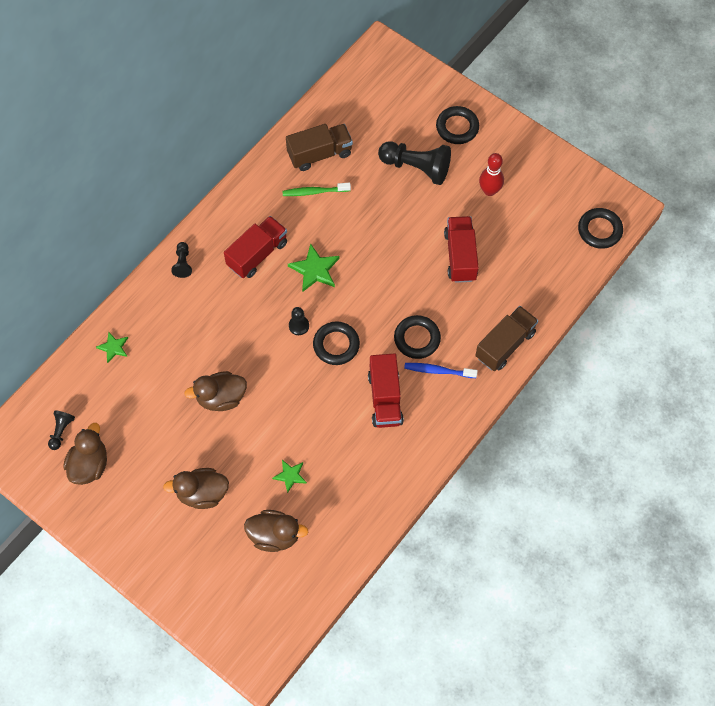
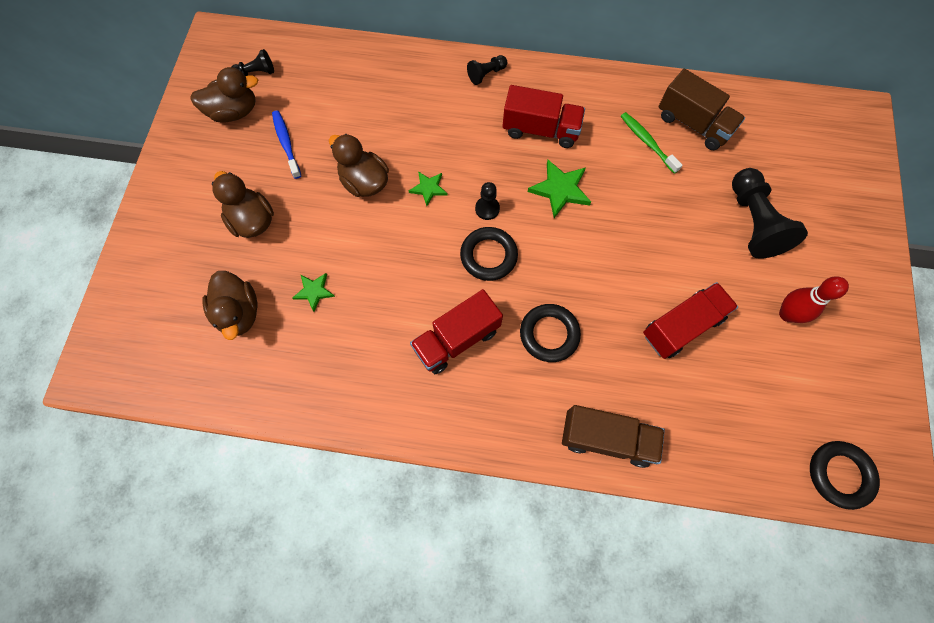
camera: 60 degrees right, 5 degrees up
green star [96,332,128,363] -> green star moved to [409,171,448,206]
blue toothbrush [404,363,478,378] -> blue toothbrush moved to [272,110,301,179]
black ring [436,106,479,144] -> none

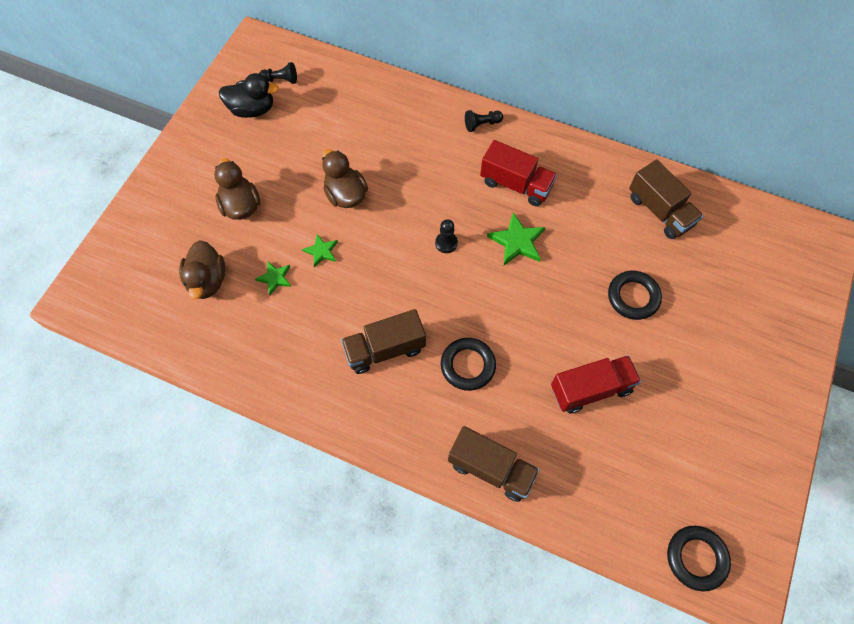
camera: 15 degrees right, 5 degrees down
brown duck [190,67,258,123] -> black duck [219,73,279,118]
blue toothbrush [272,110,301,179] -> none
green star [409,171,448,206] -> green star moved to [302,234,338,267]
red truck [410,289,503,374] -> brown truck [341,309,426,374]
black ring [460,227,518,281] -> black ring moved to [608,271,662,320]
green toothbrush [621,112,683,174] -> none
black pawn [732,168,808,259] -> none
red bowling pin [779,276,849,323] -> none

